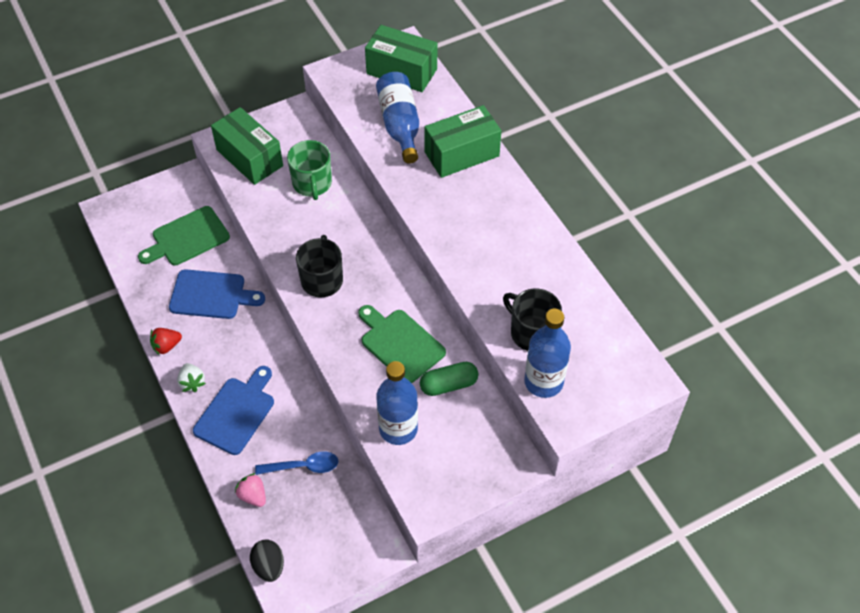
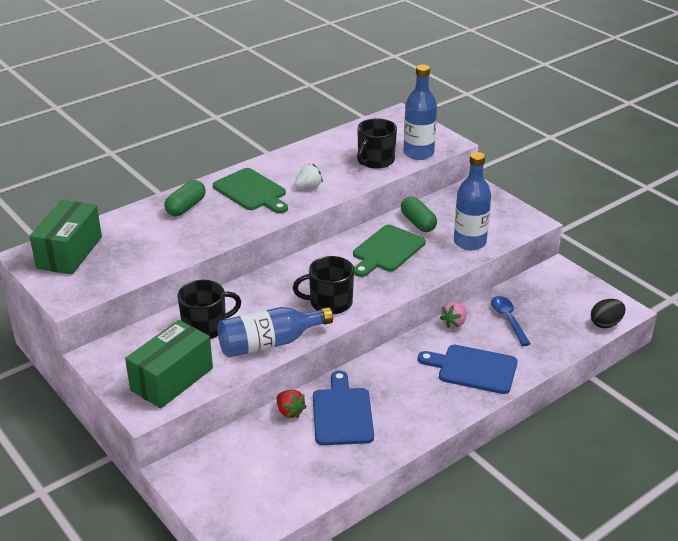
camera: 100 degrees left, 20 degrees down
green cutting board [138,206,230,265] -> green cutting board moved to [213,168,288,213]
red strawberry [150,328,182,356] -> red strawberry moved to [277,390,307,418]
white strawberry [177,363,206,392] -> white strawberry moved to [295,164,323,188]
pink strawberry [235,473,266,507] -> pink strawberry moved to [440,302,467,328]
green mug [287,140,332,200] -> black mug [177,280,241,339]
blue bottle [376,72,419,164] -> blue bottle moved to [217,307,333,357]
green box [424,105,501,178] -> green capsule [164,180,206,216]

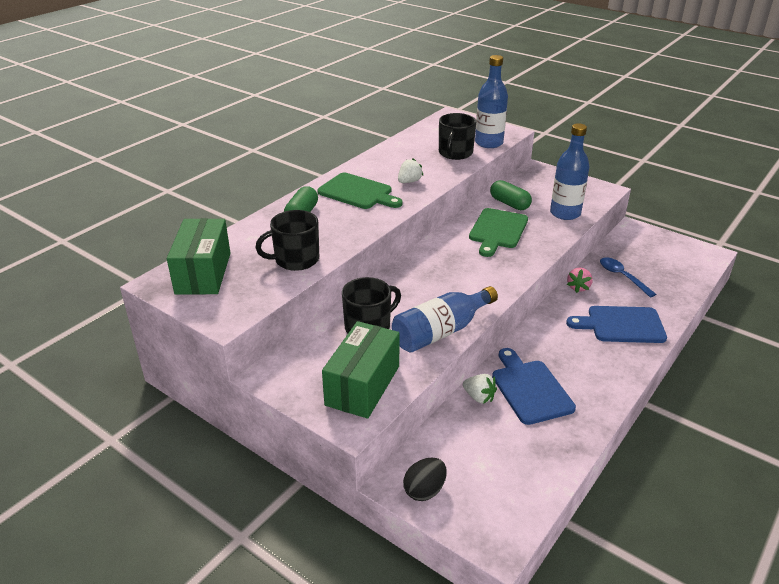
camera: 15 degrees left, 0 degrees up
red strawberry [277,390,307,418] -> white strawberry [463,374,497,404]
black mug [293,256,354,315] -> black mug moved to [255,210,319,271]
black egg [591,299,626,328] -> black egg moved to [403,458,447,501]

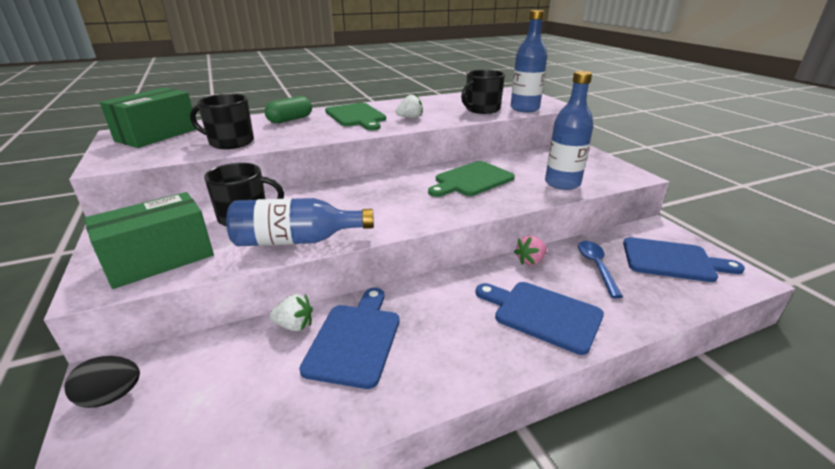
camera: 30 degrees right, 5 degrees down
white strawberry [463,374,497,404] -> white strawberry turned 60 degrees counterclockwise [269,294,313,331]
green capsule [490,180,532,210] -> none
none -> blue cutting board [623,237,745,282]

